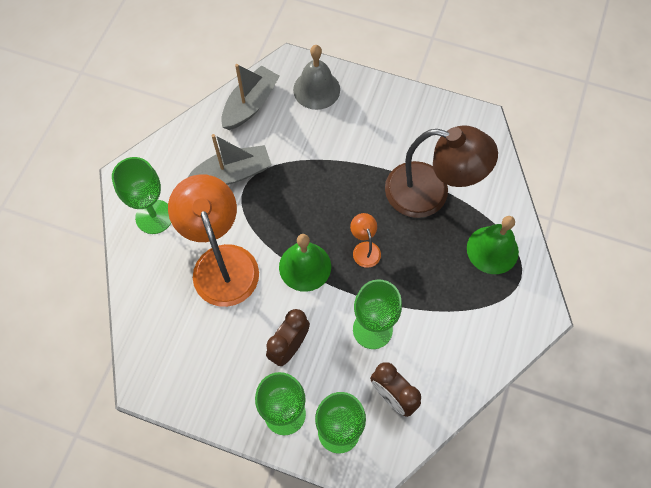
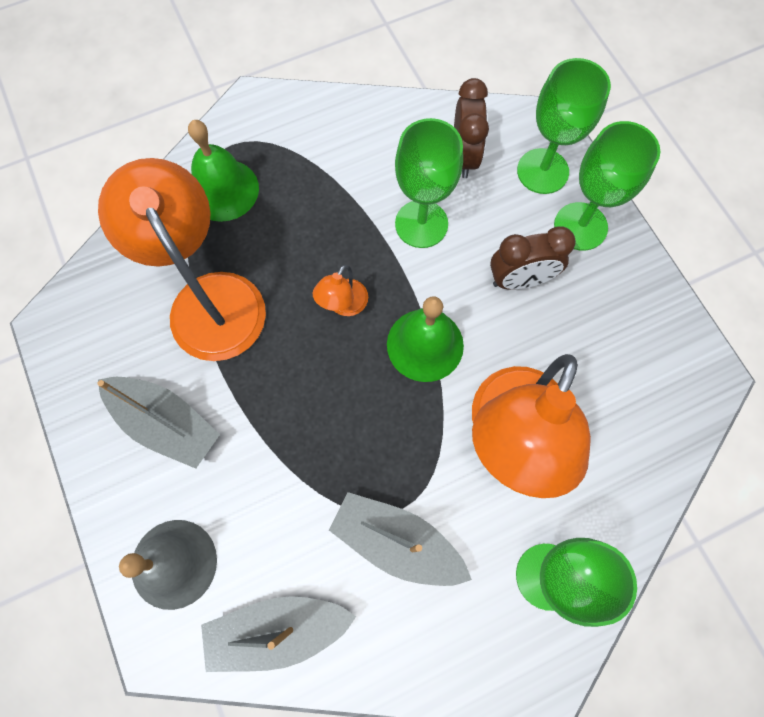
camera: 135 degrees left, 5 degrees up
brown lamp [385,125,498,218] -> orange lamp [98,158,266,361]
none -> grey boat [98,377,220,469]

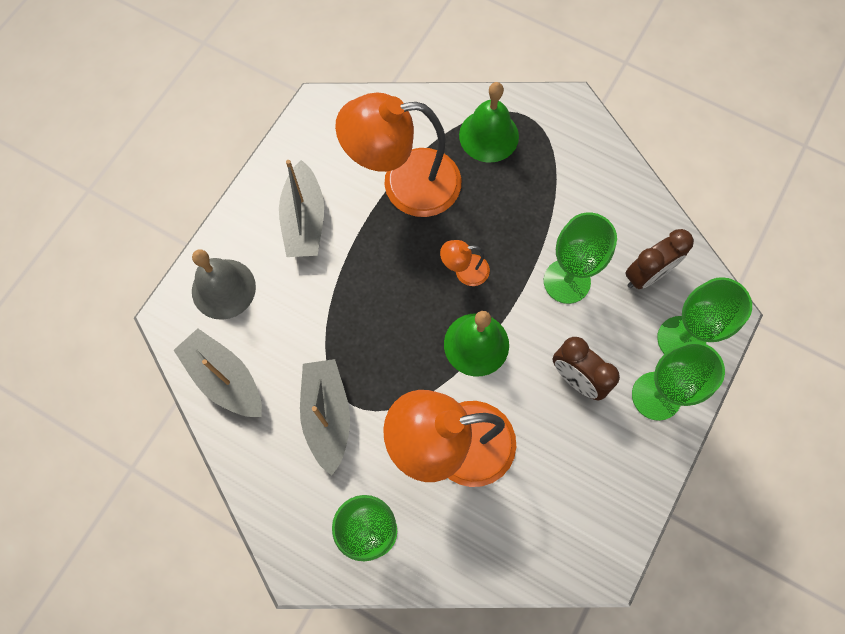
camera: 55 degrees right, 0 degrees up
orange lamp [98,158,266,361] -> orange lamp turned 120 degrees counterclockwise [335,93,461,217]

